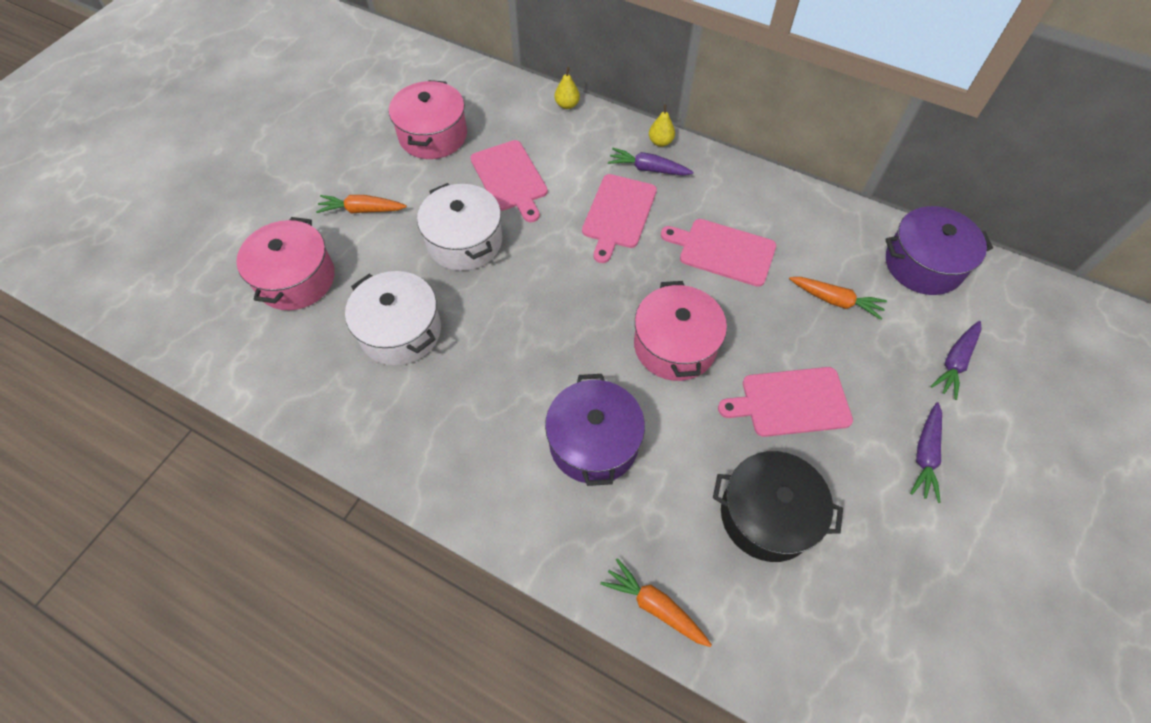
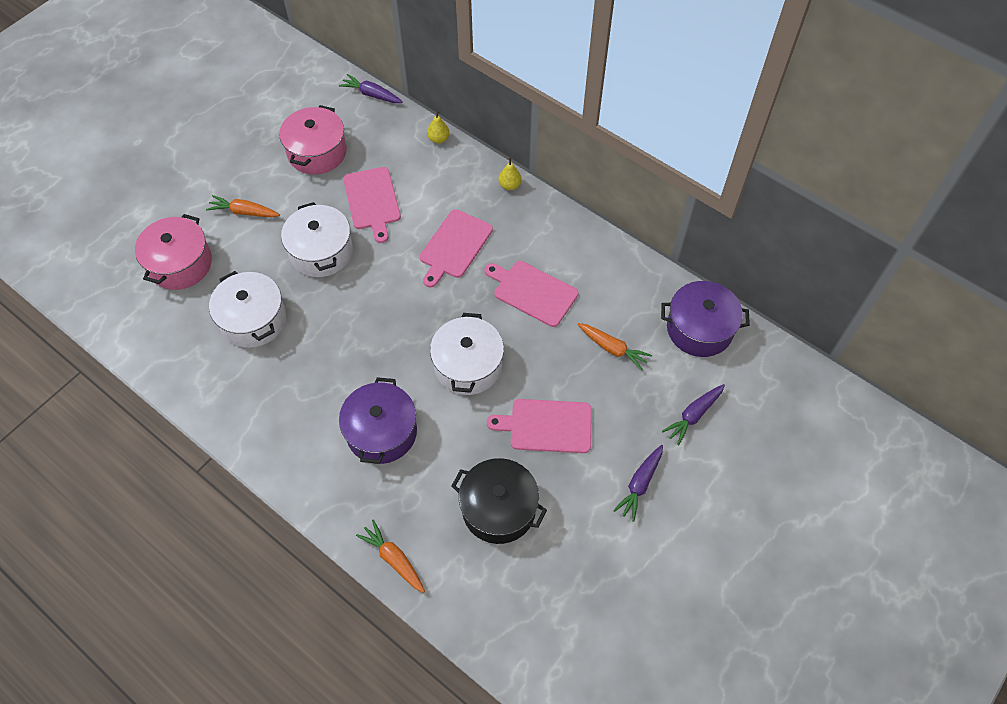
camera: 10 degrees right, 0 degrees up
purple carrot [608,148,693,175] -> purple carrot moved to [339,74,403,103]
pink pot [634,281,727,381] -> white pot [430,313,504,395]

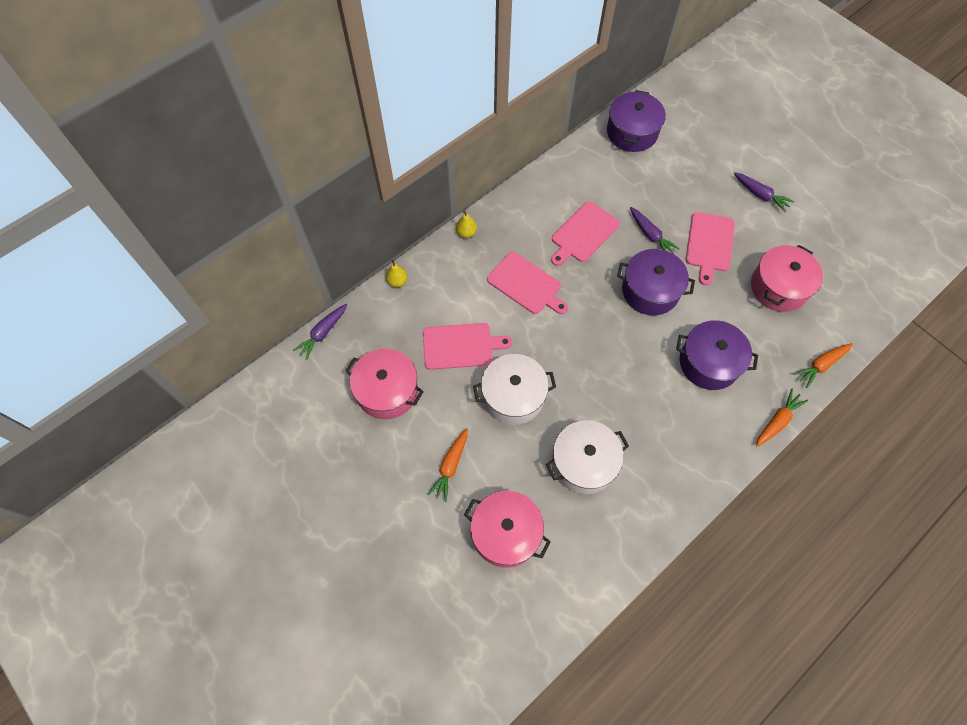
camera: 80 degrees left, 5 degrees up
white pot [430,313,504,395] -> purple pot [617,249,695,315]
black pot [452,458,547,544] -> pink pot [751,245,823,312]
orange carrot [577,323,652,371] -> orange carrot moved to [756,389,808,446]
purple carrot [662,384,725,445] -> purple carrot moved to [630,207,680,254]

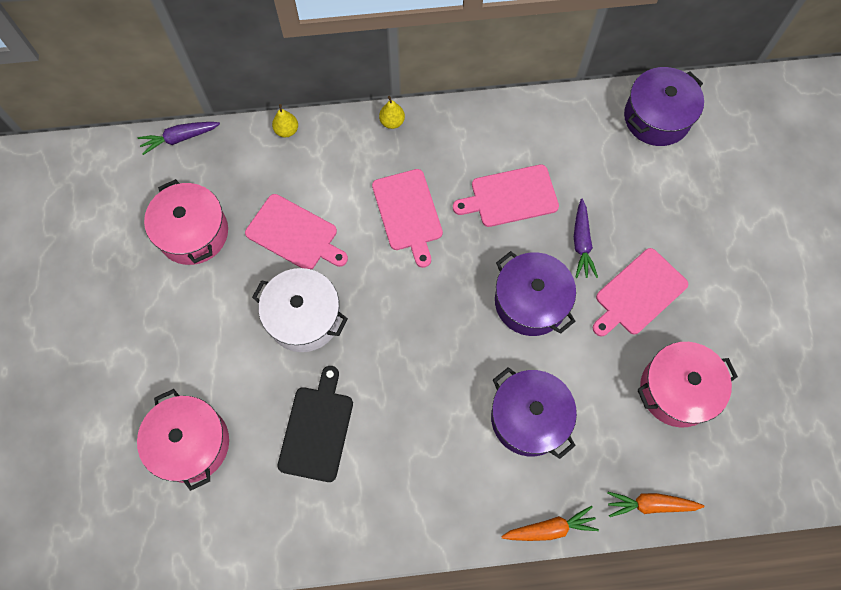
camera: 35 degrees right, 5 degrees up
orange carrot [427,428,468,502] -> none
white pot [546,420,629,494] -> black cutting board [278,366,353,482]
purple carrot [733,172,794,212] -> none

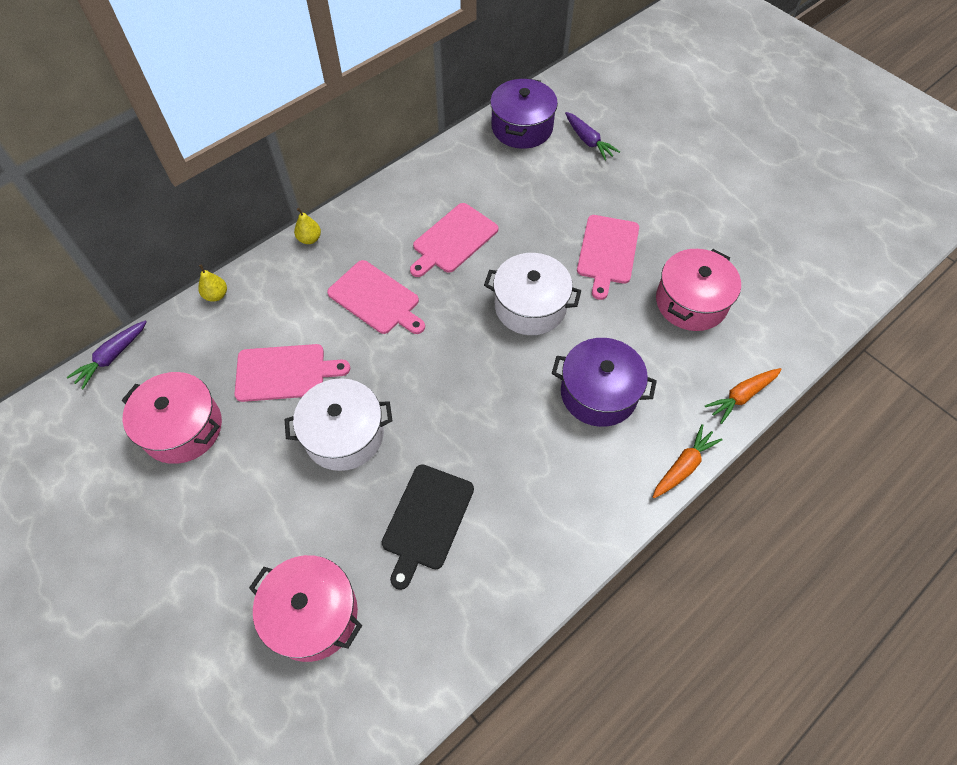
camera: 35 degrees left, 10 degrees down
black cutting board [278,366,353,482] -> black cutting board turned 135 degrees counterclockwise [382,464,474,590]
purple pot [495,251,576,336] -> white pot [484,253,581,335]
purple carrot [574,199,598,278] -> purple carrot moved to [565,112,620,161]

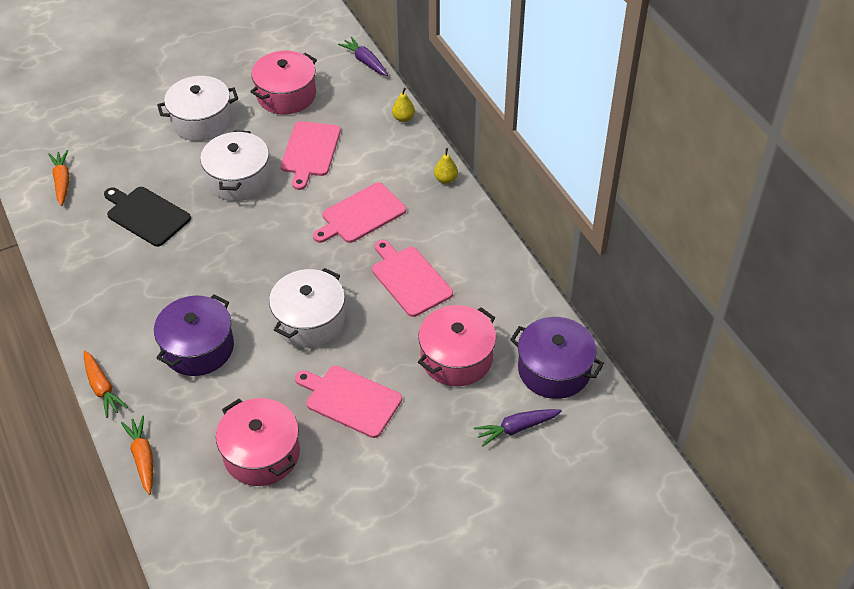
camera: 105 degrees right, 10 degrees down
pink pot [249,555,362,662] -> pink pot moved to [418,305,496,387]
none -> orange carrot [48,150,69,206]
none -> white pot [157,76,238,141]

